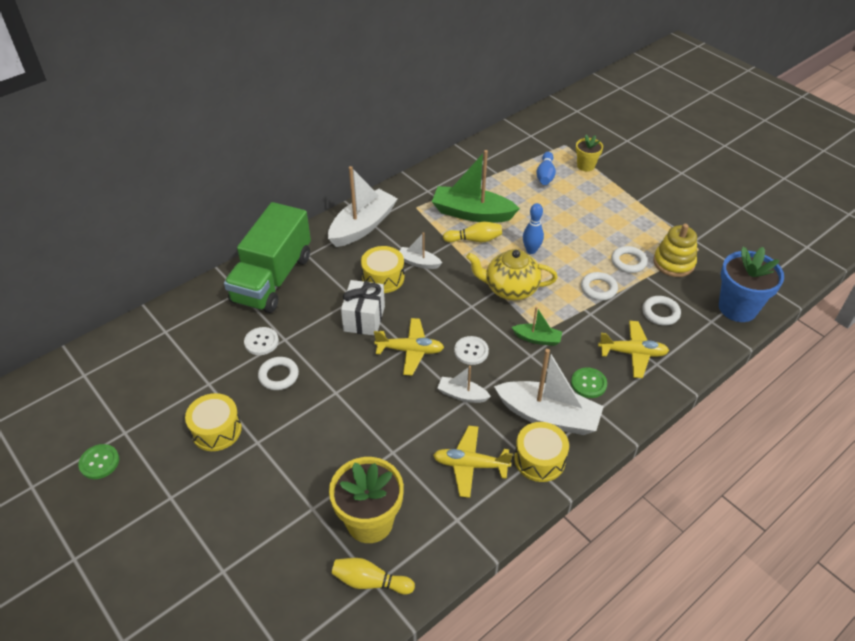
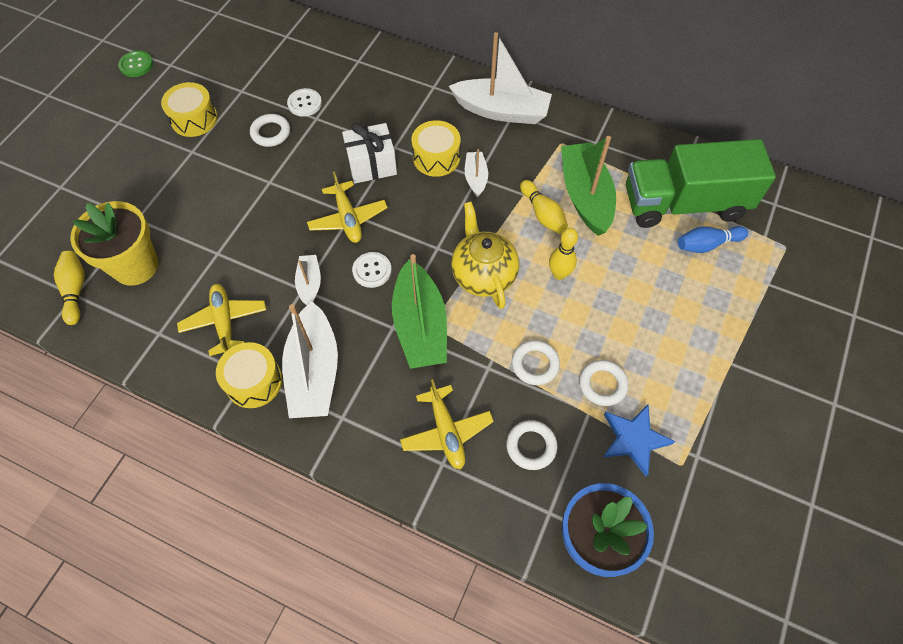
camera: 65 degrees right, 15 degrees up
green truck [224,202,311,313] -> green truck moved to [626,139,776,228]
green boat [511,306,562,346] -> green boat [392,254,447,369], size x1.98
blue bowling pin [523,203,544,254] -> yellow bowling pin [549,228,578,280]
green button [571,368,607,398] -> none
yellow flower pot [576,135,603,172] -> none
yellow stacking toy [653,224,697,277] -> blue star [602,405,675,476]

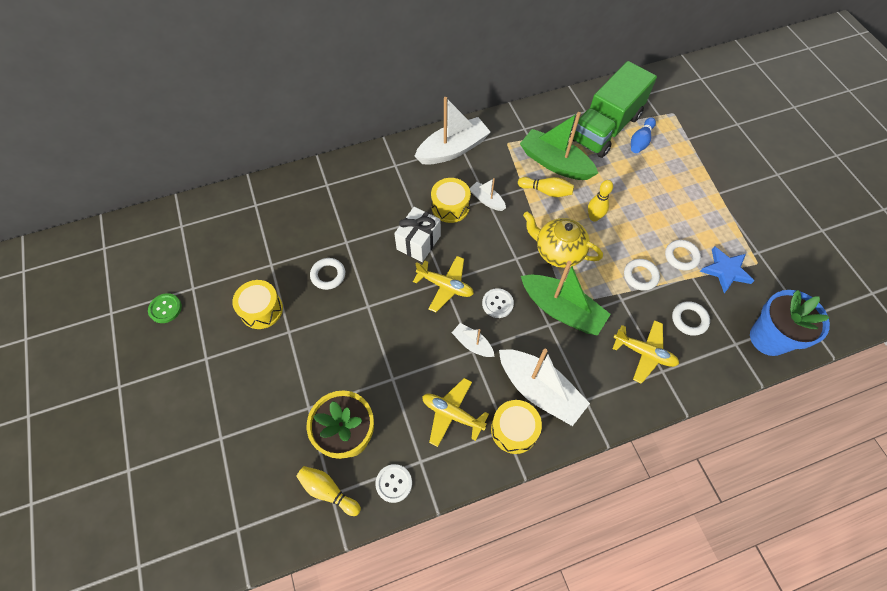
camera: 45 degrees left, 0 degrees up
white button [287,88,322,117] -> white button moved to [375,464,412,503]

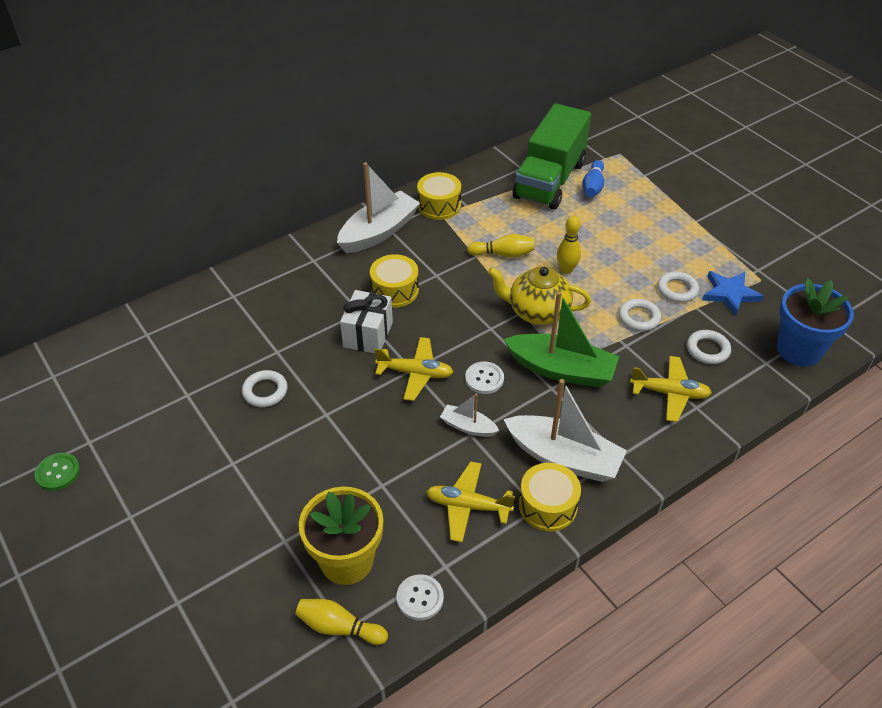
camera: 15 degrees left, 15 degrees down
yellow drum [232,280,283,329] -> yellow drum moved to [417,172,461,220]
white boat [470,178,506,211] -> none
green boat [520,112,598,180] -> none

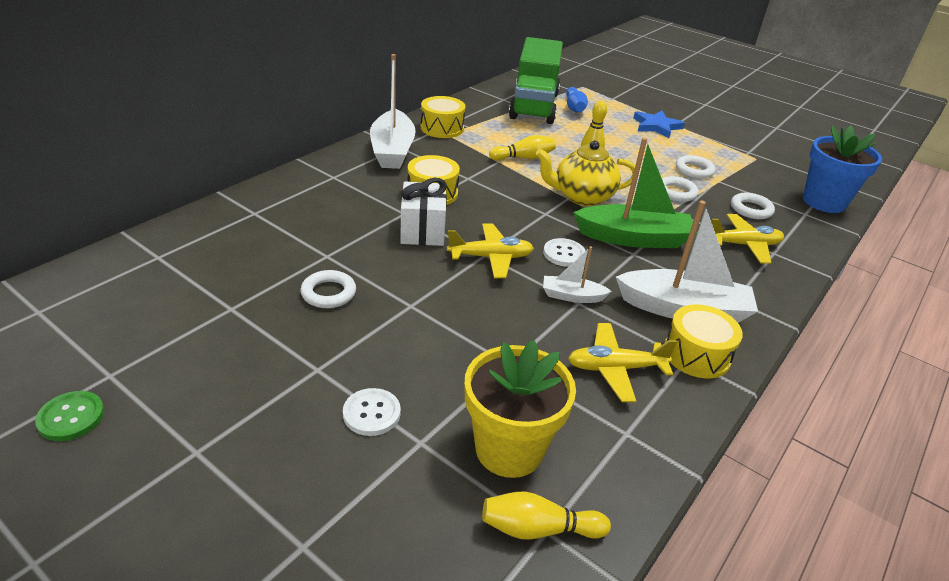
camera: 20 degrees left, 10 degrees down
white boat [337,162,420,253] -> white boat turned 150 degrees clockwise [370,54,416,169]
white button [396,574,444,620] -> white button moved to [343,388,401,436]
blue star [702,271,763,316] -> blue star moved to [634,111,685,138]

